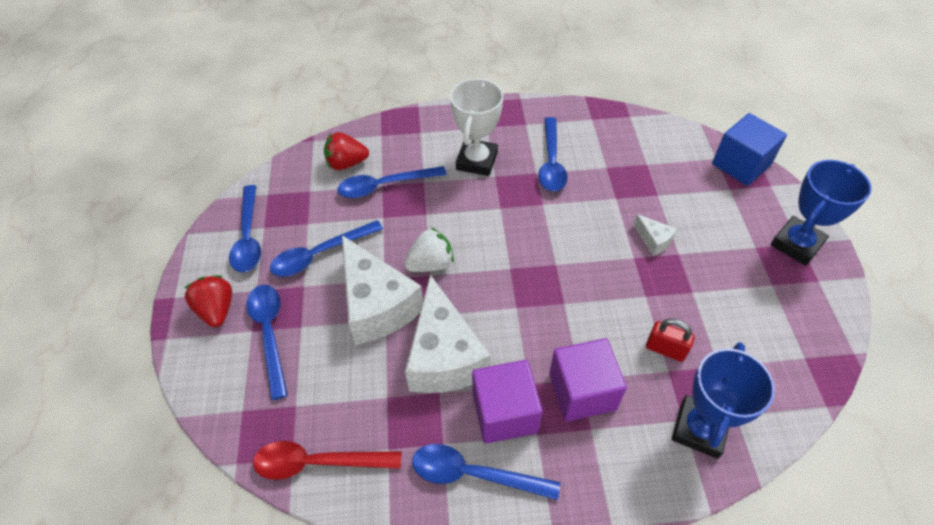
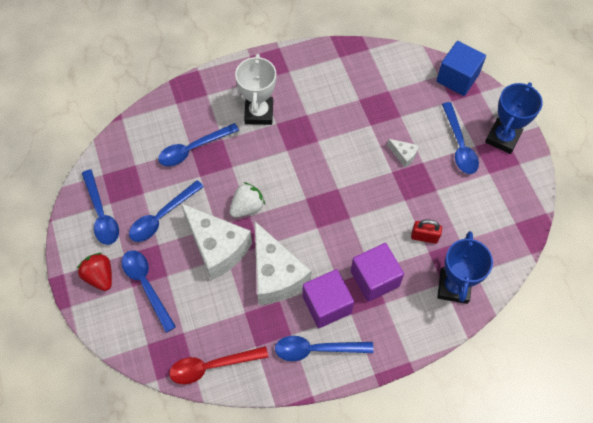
camera: 15 degrees left, 10 degrees up
red strawberry [324,132,369,170] -> none
blue spoon [538,117,568,191] -> blue spoon moved to [442,102,479,174]

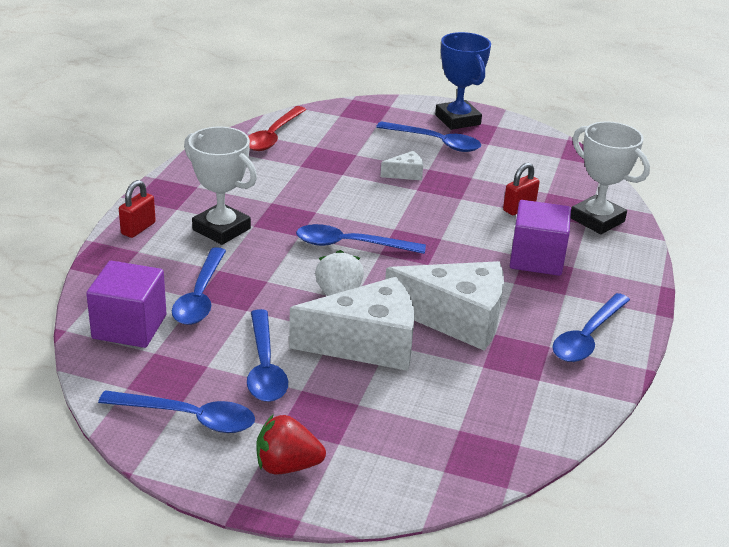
camera: 55 degrees left, 30 degrees down
blue spoon [122,250,176,333] -> blue spoon moved to [296,224,426,254]
red spoon [169,346,268,384] -> red spoon moved to [248,106,306,151]
purple cube [302,269,354,328] -> purple cube moved to [86,261,166,348]
blue cube [436,41,486,96] -> none
blue trophy [437,231,493,304] -> white trophy [571,121,650,234]
none -> red padlock [119,180,156,238]

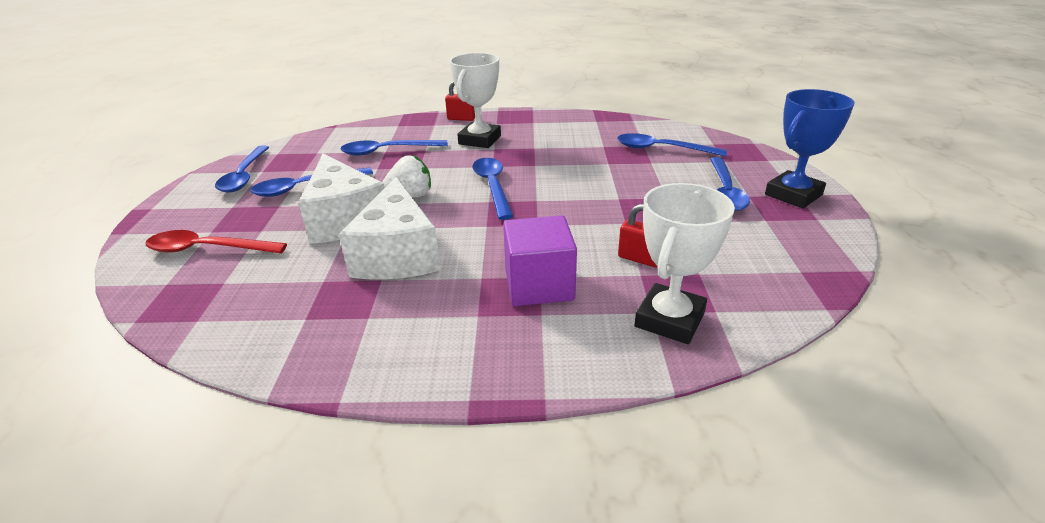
camera: 75 degrees right, 0 degrees up
purple cube [86,261,166,348] -> none
red spoon [248,106,306,151] -> red spoon moved to [146,230,287,253]
red strawberry [256,414,326,474] -> none
white cheese [380,151,423,180] -> none
blue spoon [552,293,630,362] -> blue spoon moved to [617,133,727,156]

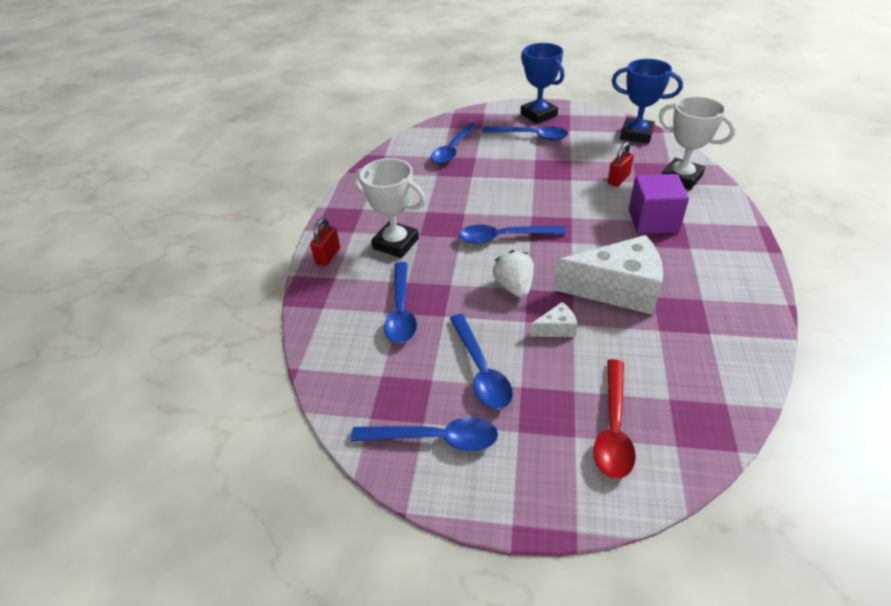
camera: 80 degrees left, 10 degrees up
white cheese [298,154,385,244] -> white cheese [530,302,577,337], size x0.43
none -> blue trophy [612,59,683,144]

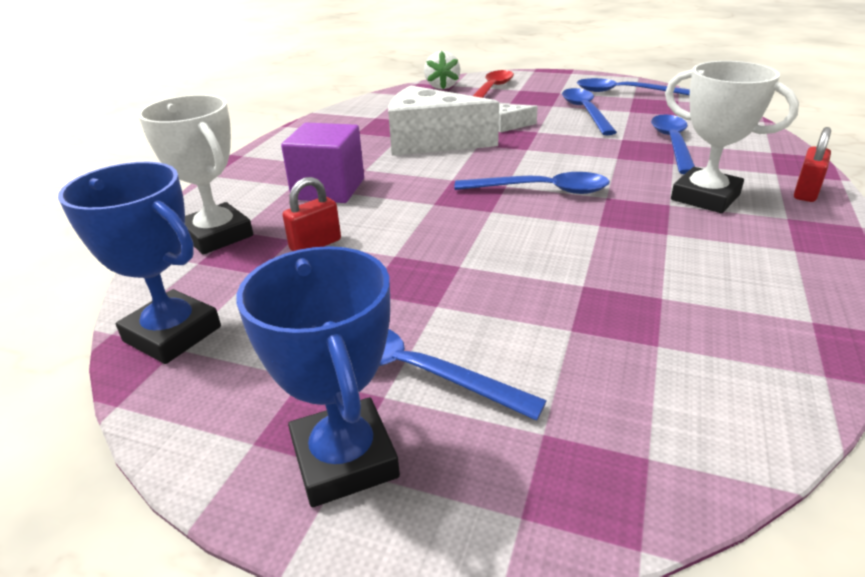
camera: 170 degrees left, 10 degrees down
blue spoon [431,123,478,164] -> none
white strawberry [493,250,534,298] -> white strawberry moved to [424,51,460,89]

